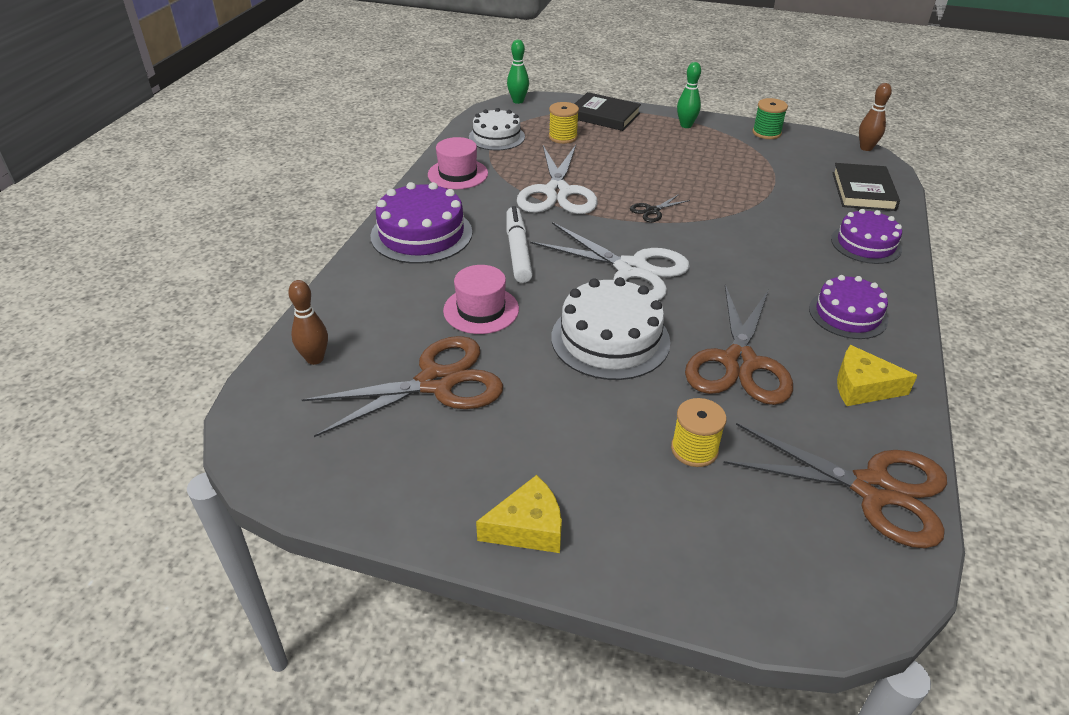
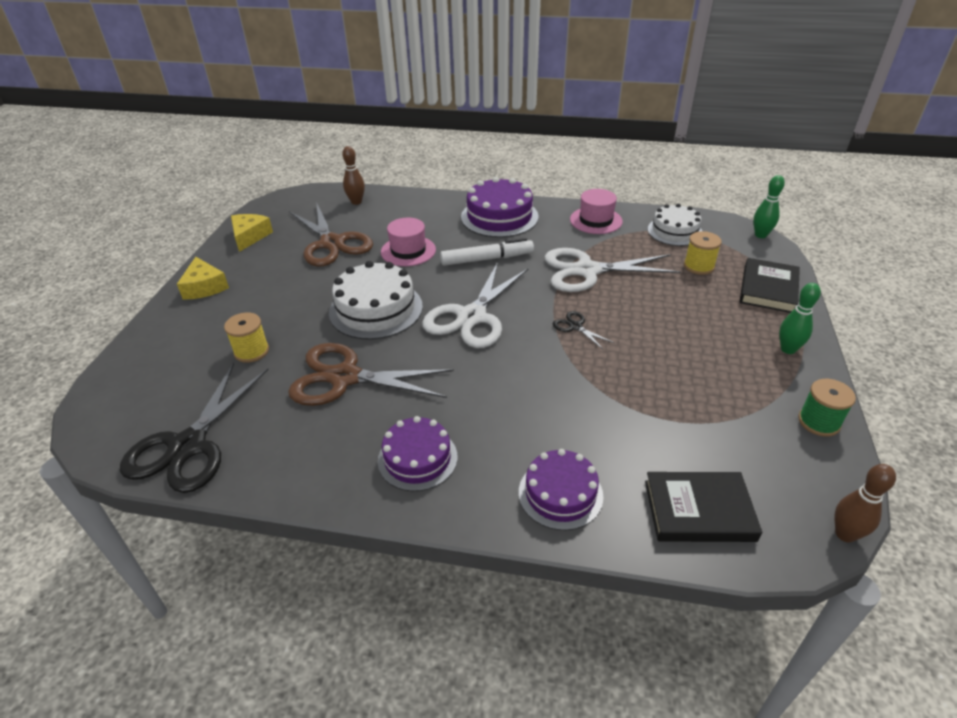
camera: 85 degrees right, 0 degrees up
brown scissors [724,423,947,548] -> black scissors [120,363,269,493]
yellow cheese [837,345,918,406] -> yellow cheese moved to [231,214,273,252]

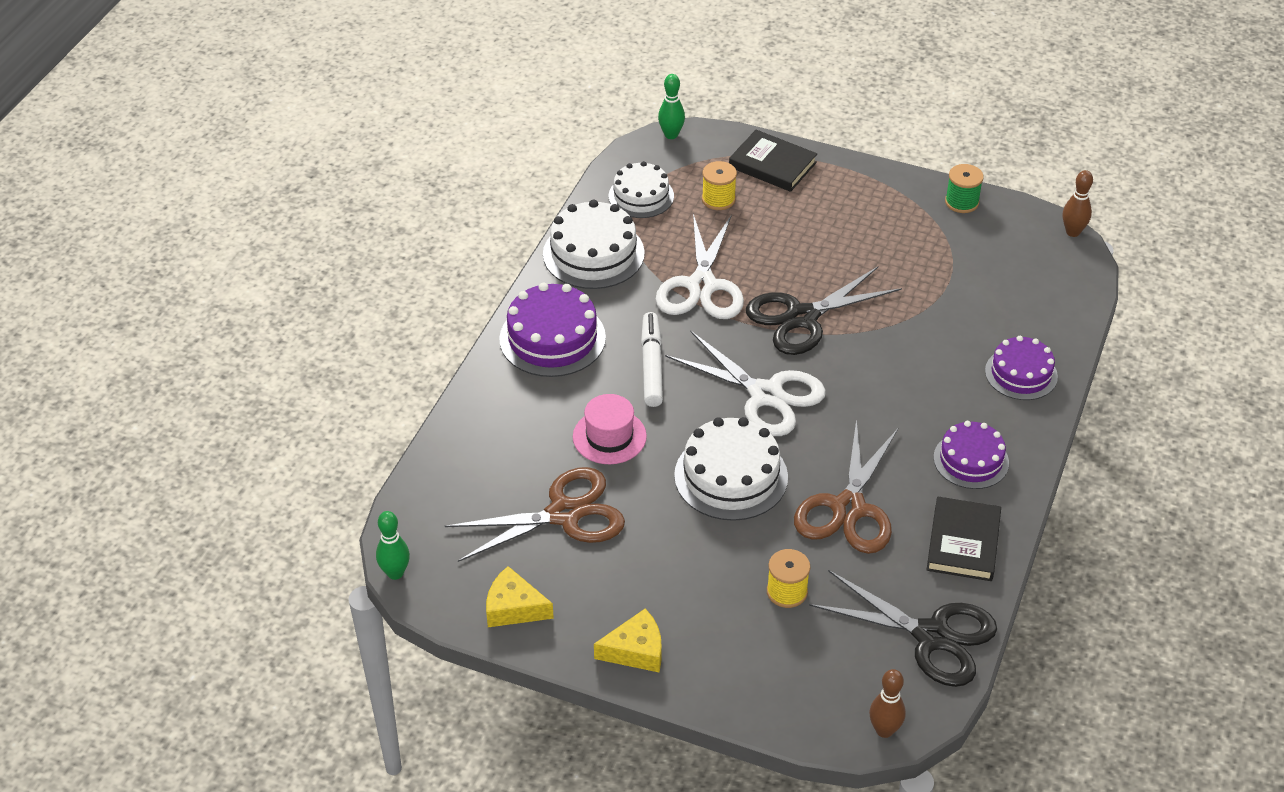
camera: 80 degrees left, 5 degrees up
brown bowling pin [342,146,365,205] -> brown bowling pin moved to [869,669,906,738]
black scissors [553,311,614,350] -> black scissors [746,267,902,355], size x2.30
pink hat [570,189,623,234] -> white cake [543,200,645,289]
black book [645,472,762,542] -> black book moved to [926,496,1001,581]
green bowling pin [779,283,821,354] -> green bowling pin moved to [376,511,410,580]

